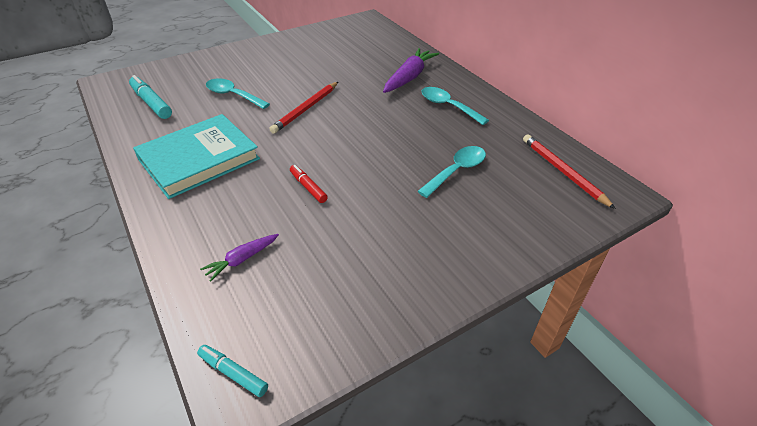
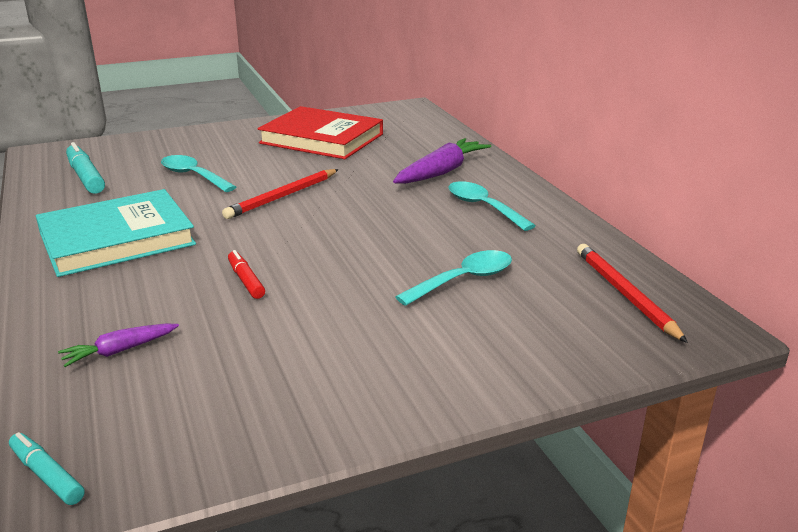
camera: 10 degrees right, 15 degrees down
none -> red book [258,106,383,159]

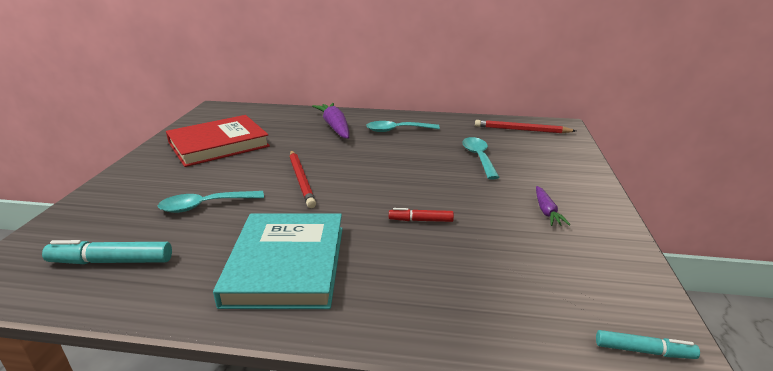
camera: 60 degrees left, 0 degrees up
turquoise marker [9,432,85,505] -> turquoise marker turned 150 degrees counterclockwise [596,330,700,359]
purple carrot [58,324,179,367] -> purple carrot moved to [536,186,571,226]

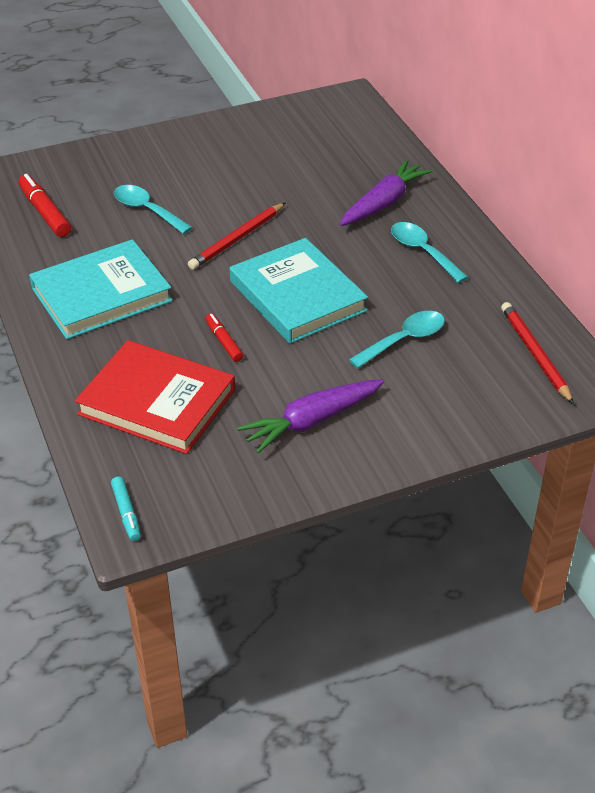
camera: 60 degrees right, 15 degrees up
turquoise marker [42,240,172,264] -> red marker [18,174,71,237]
red book [166,115,270,167] -> red book moved to [75,340,235,454]
purple carrot [536,186,571,226] -> purple carrot [237,379,384,453], size x1.82
none -> turquoise book [230,238,368,343]

